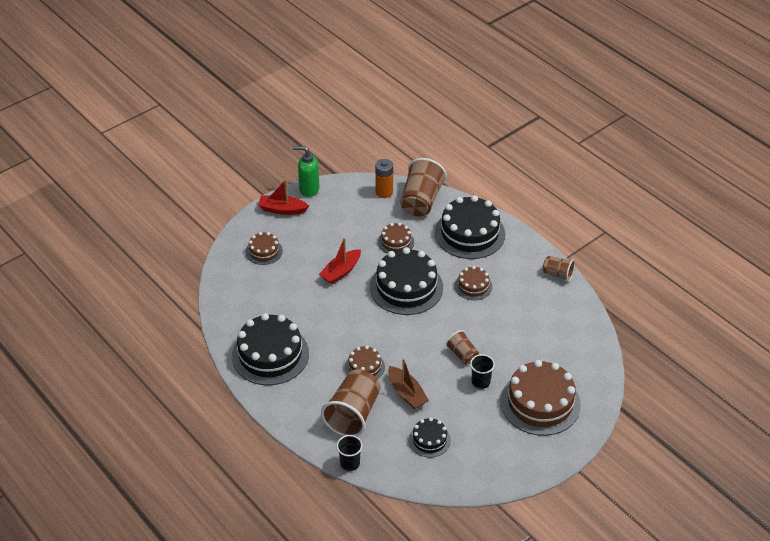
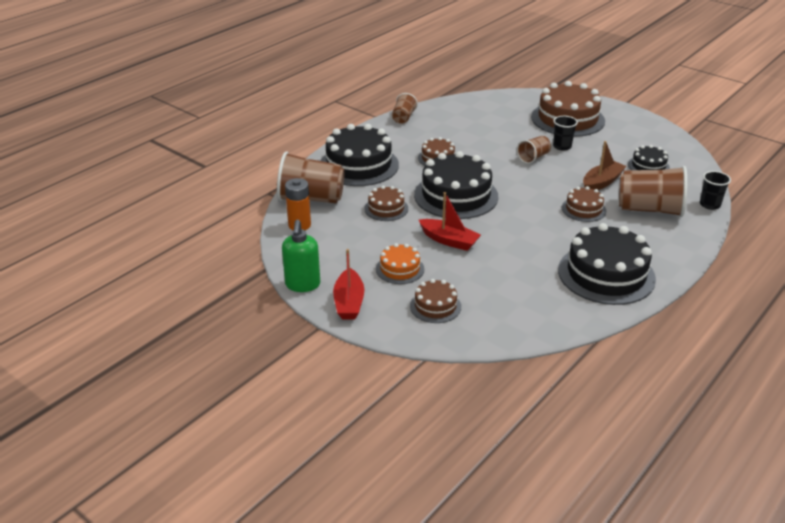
camera: 100 degrees left, 10 degrees down
none -> orange cake [376,243,424,284]

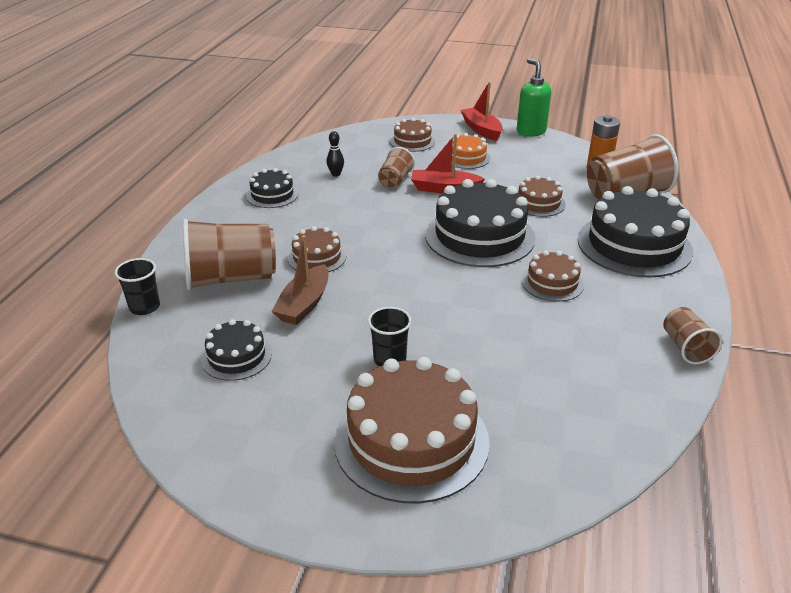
camera: 155 degrees right, 0 degrees up
brown cup [517,136,551,164] -> brown cup moved to [378,147,415,188]
black cake [558,223,656,305] -> black cake [246,168,298,208], size x0.51
none -> black bowling pin [327,131,344,177]

